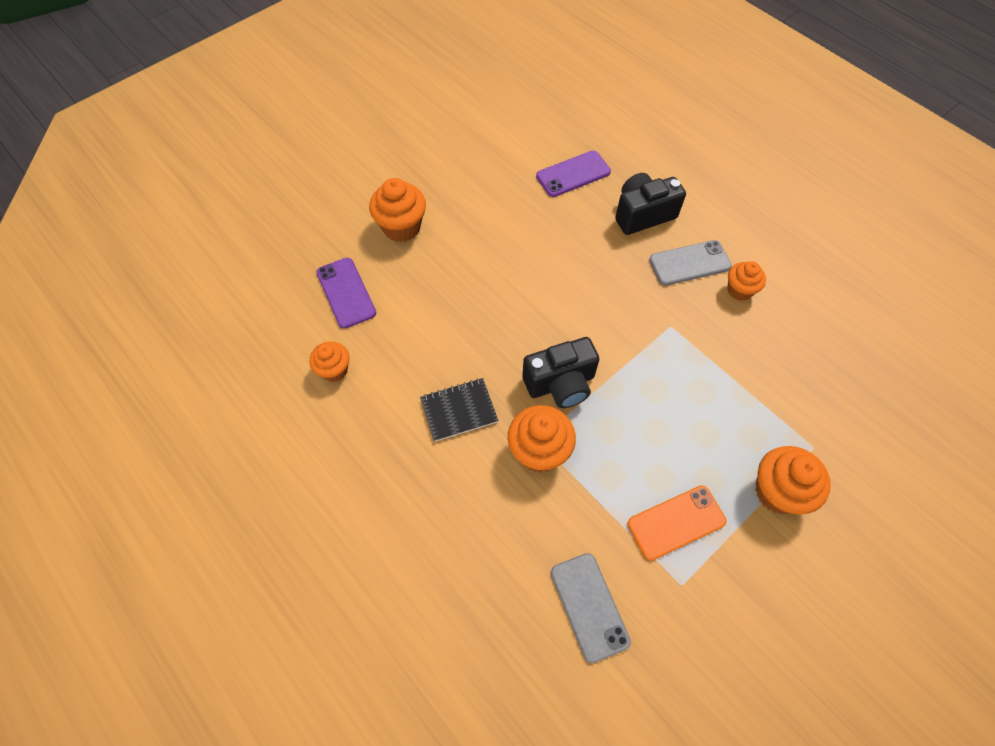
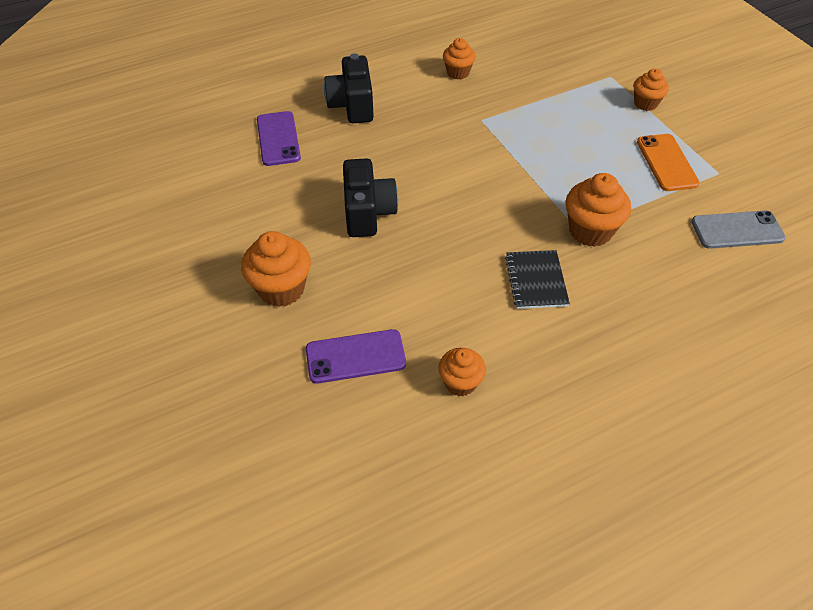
camera: 75 degrees left, 10 degrees down
black camera [522,337,600,408] -> black camera moved to [343,158,398,237]
grey phone [649,240,732,286] -> none
orange cupcake [755,446,831,514] -> orange cupcake [634,68,669,111], size x0.63

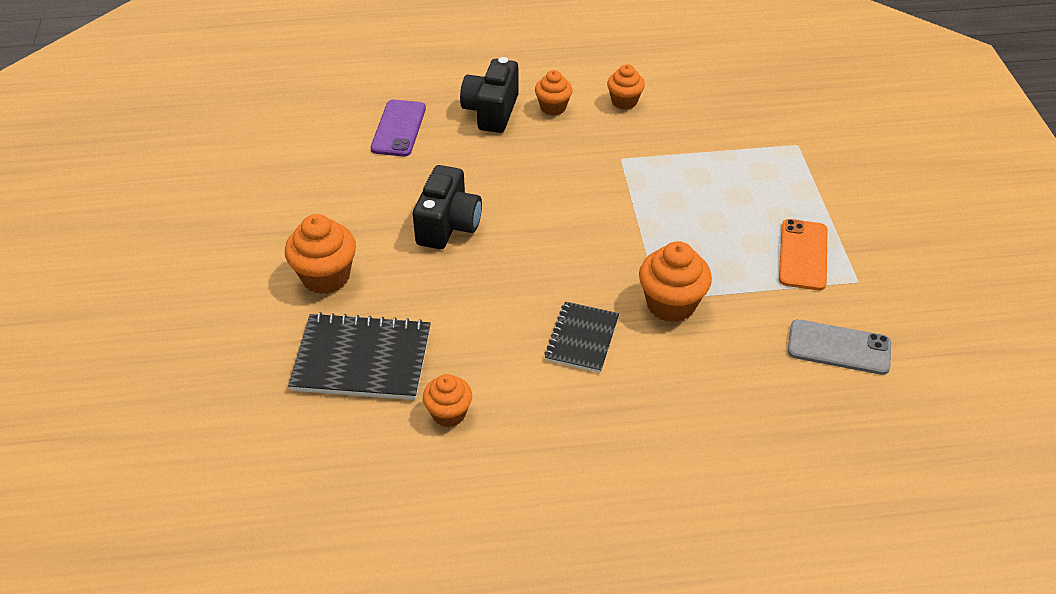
camera: 20 degrees right, 5 degrees down
purple phone [306,329,406,384] -> black notebook [288,312,431,400]
orange cupcake [634,68,669,111] -> orange cupcake moved to [535,70,573,116]

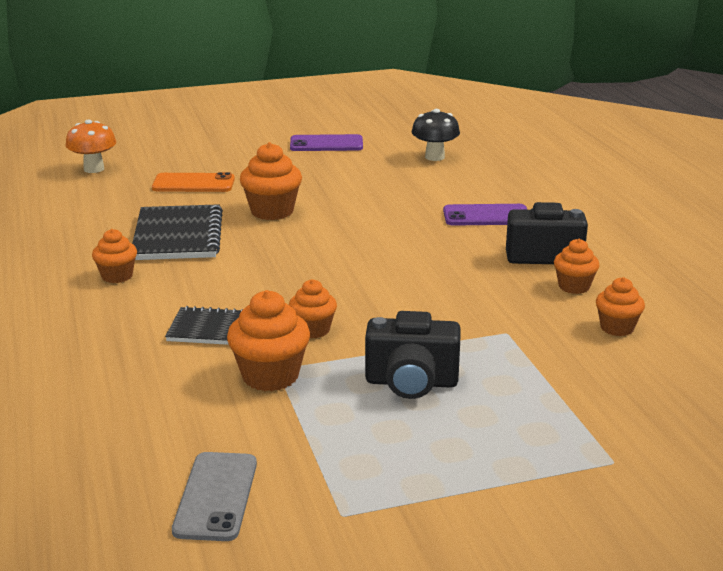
camera: 80 degrees right, 20 degrees down
black camera [413,165,482,249] -> black camera moved to [365,311,461,399]
orange phone [779,219,827,290] -> orange phone moved to [152,172,235,192]
none -> orange mushroom [66,119,116,173]
none -> orange cupcake [289,279,337,338]
none -> purple phone [290,134,363,151]
none -> black mushroom [412,109,460,161]

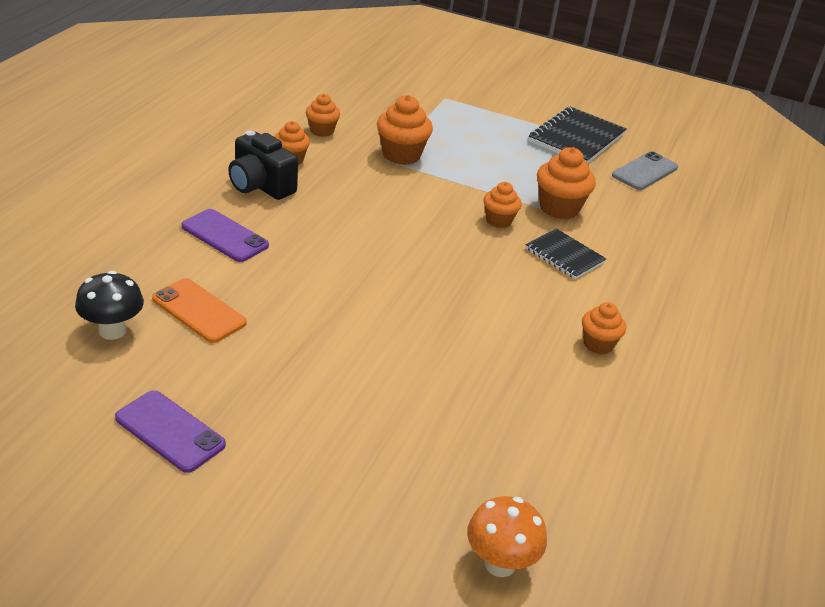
camera: 145 degrees left, 10 degrees up
black notebook [132,204,223,260] -> black notebook moved to [529,107,627,163]
orange phone [152,172,235,192] -> orange phone moved to [152,278,247,343]
orange cupcake [240,142,302,220] -> orange cupcake moved to [377,95,433,165]
black camera [365,311,461,399] -> none

